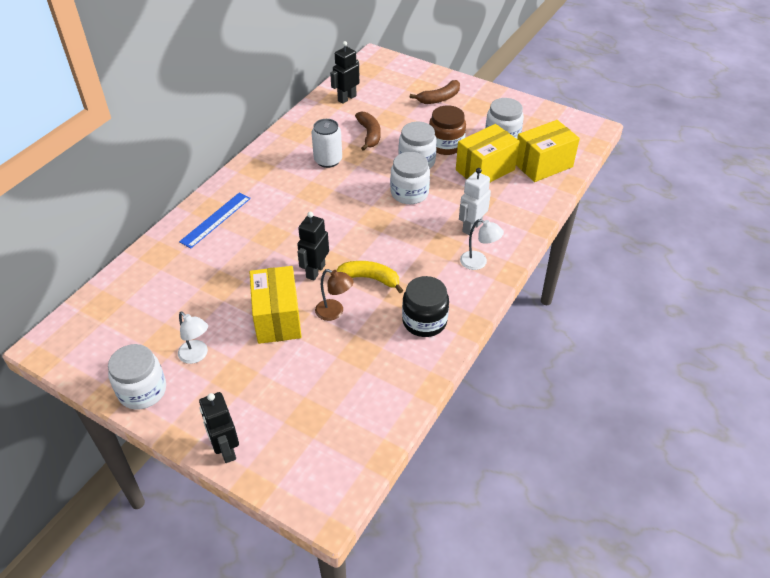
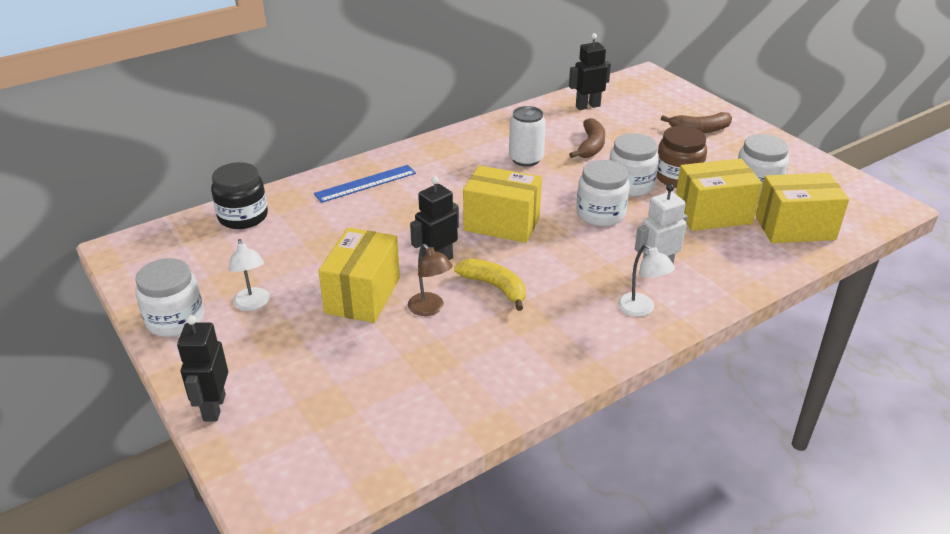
camera: 25 degrees right, 10 degrees down
black jar [402,276,449,337] -> black jar moved to [211,162,268,229]
none -> yellow box [463,165,542,243]

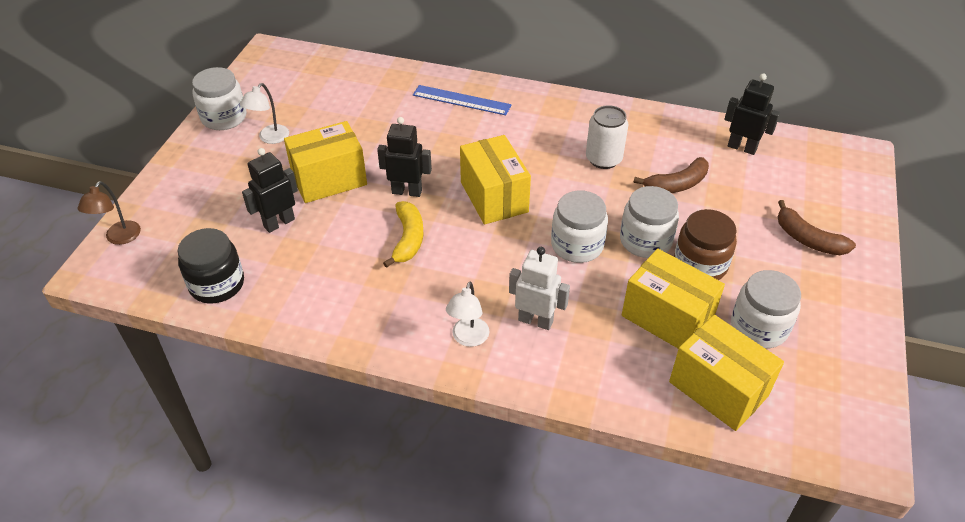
camera: 50 degrees right, 10 degrees up
black robot [177,315,228,421] -> black robot moved to [242,148,298,233]
black jar [211,162,268,229] -> black jar moved to [178,228,244,304]
brown lamp [408,244,453,316] -> brown lamp moved to [78,181,141,245]

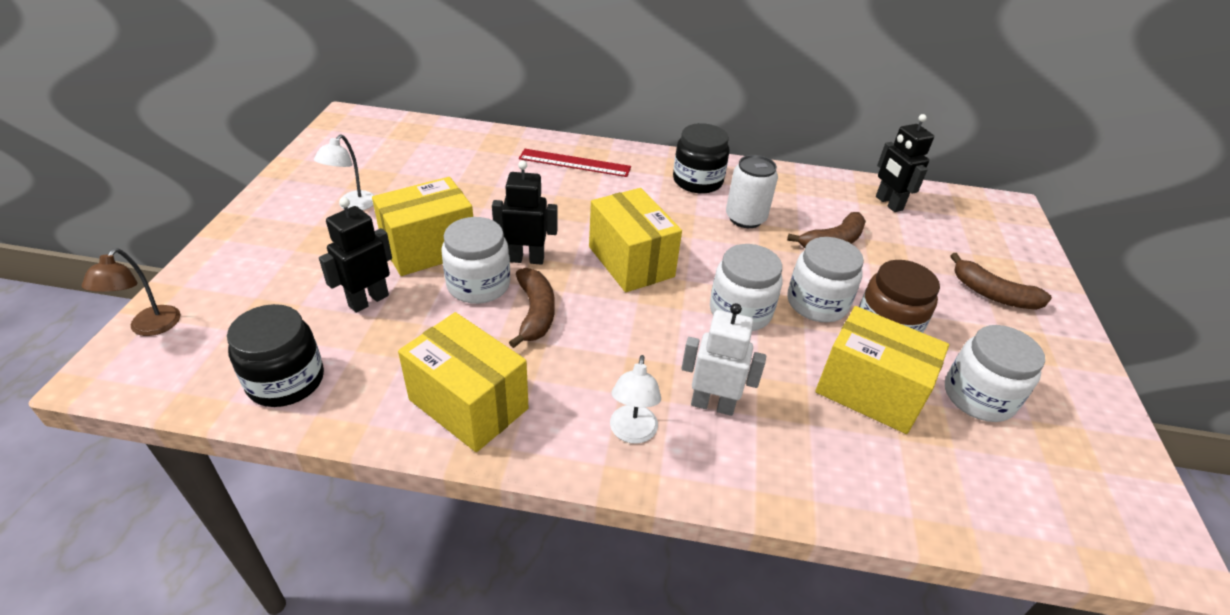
camera: 10 degrees left, 5 degrees down
white jar [192,67,247,130] -> white jar moved to [441,217,510,304]
yellow banana [383,201,424,268] -> brown banana [509,268,555,348]
blue ruler [413,85,511,115] -> red ruler [519,149,631,177]
yellow box [669,315,784,431] -> yellow box moved to [398,312,529,452]
black robot [724,73,780,155] -> black robot turned 135 degrees counterclockwise [876,114,934,212]
none -> black jar [673,123,730,194]

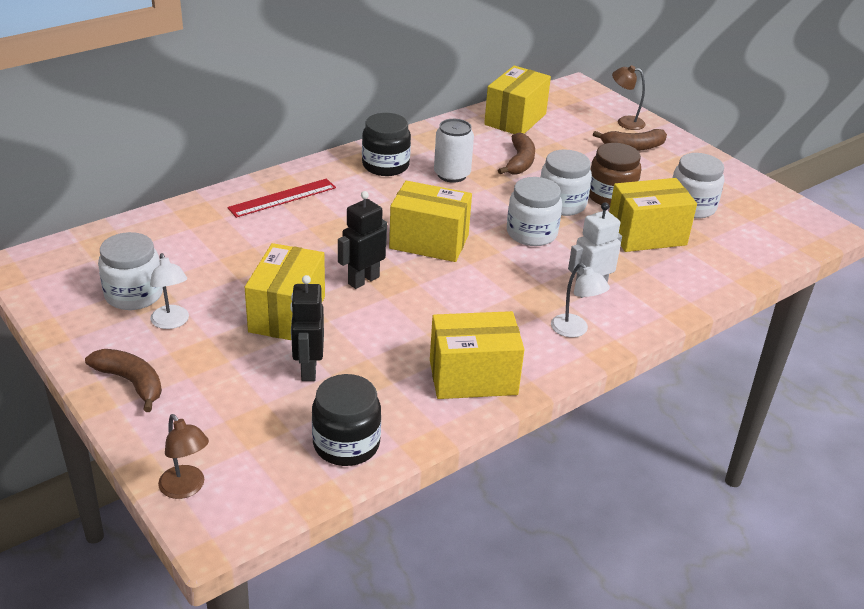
camera: 45 degrees left, 5 degrees down
white jar [441,217,510,304] -> white jar moved to [98,232,163,310]
brown banana [509,268,555,348] -> brown banana moved to [85,349,162,412]
black robot [876,114,934,212] -> yellow box [484,66,551,134]
none -> brown lamp [612,65,646,130]

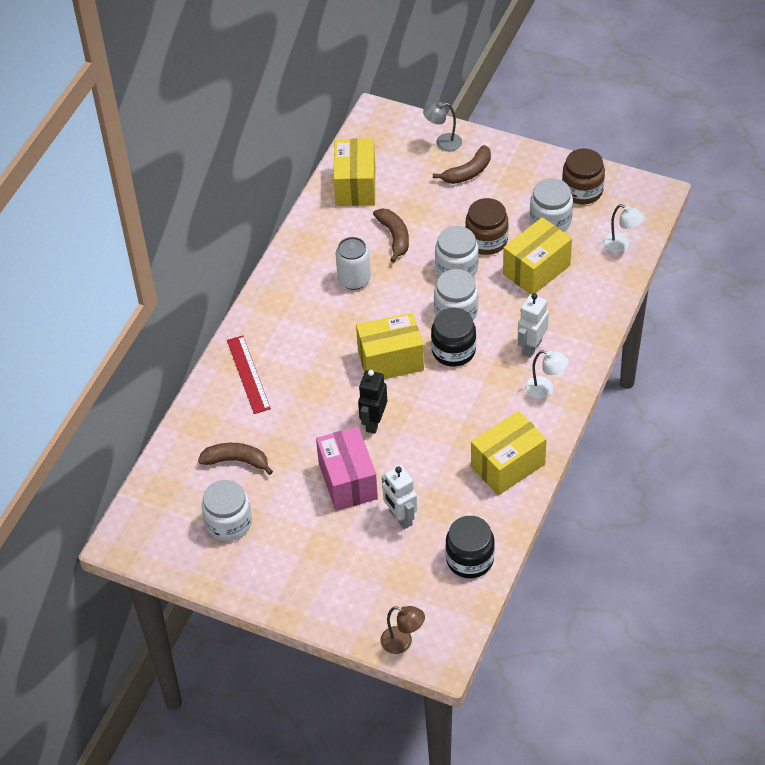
camera: 25 degrees left, 15 degrees up
brown banana [85,349,162,412] -> brown banana moved to [198,443,273,475]
white lamp [150,253,189,329] -> white lamp moved to [603,204,644,253]
red ruler [227,178,336,218] -> red ruler turned 45 degrees counterclockwise [227,335,271,414]
yellow box [245,243,325,340] -> pink box [316,427,378,511]
black robot [290,275,324,381] -> white robot [382,465,417,529]
black jar [362,113,411,176] -> black jar moved to [431,308,476,367]
brown lamp [612,65,646,130] -> grey lamp [423,102,462,152]
none -> brown jar [562,148,605,204]

